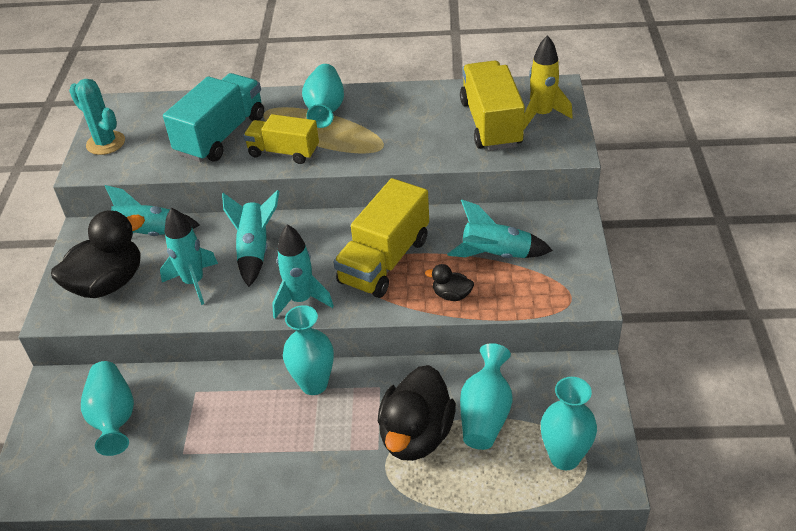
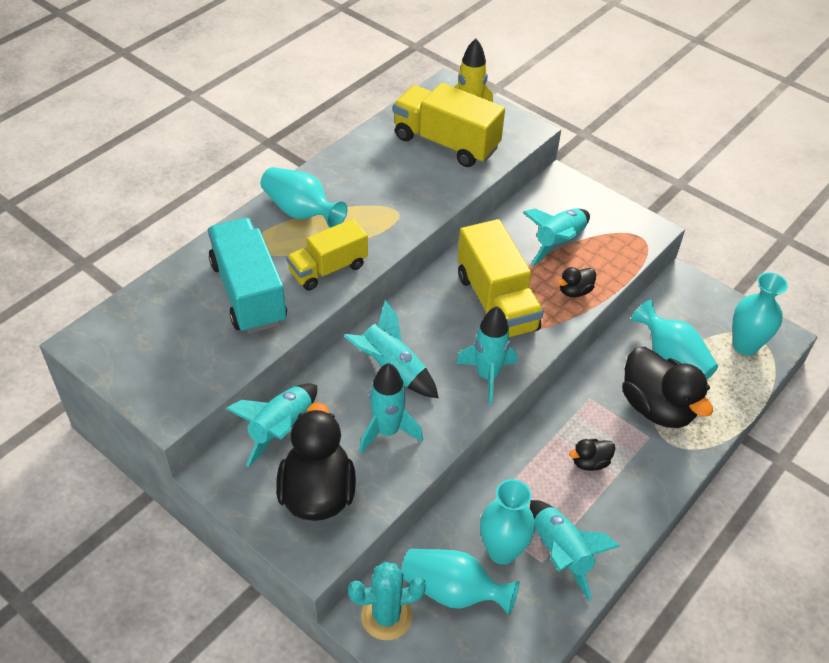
camera: 55 degrees left, 5 degrees up
turquoise cactus [69,79,125,155] -> turquoise cactus moved to [348,562,426,640]
turquoise vase [283,305,334,395] -> turquoise vase moved to [480,479,535,565]
none -> turquoise rocket [530,500,620,600]
none -> black duck [569,439,615,471]

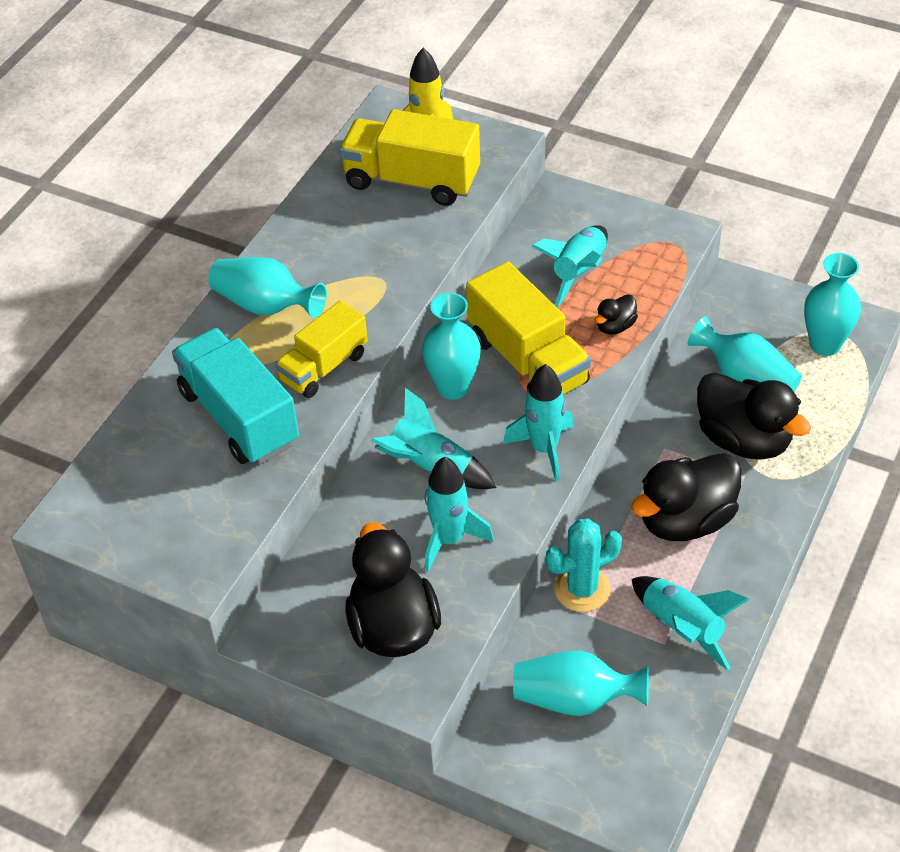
camera: 10 degrees left, 0 degrees up
turquoise rocket [226,384,317,467] -> none
turquoise cactus [348,562,426,640] -> turquoise cactus moved to [546,519,622,612]
turquoise vase [480,479,535,565] -> turquoise vase moved to [422,293,481,400]
black duck [569,439,615,471] -> black duck [631,453,742,541], size x2.17

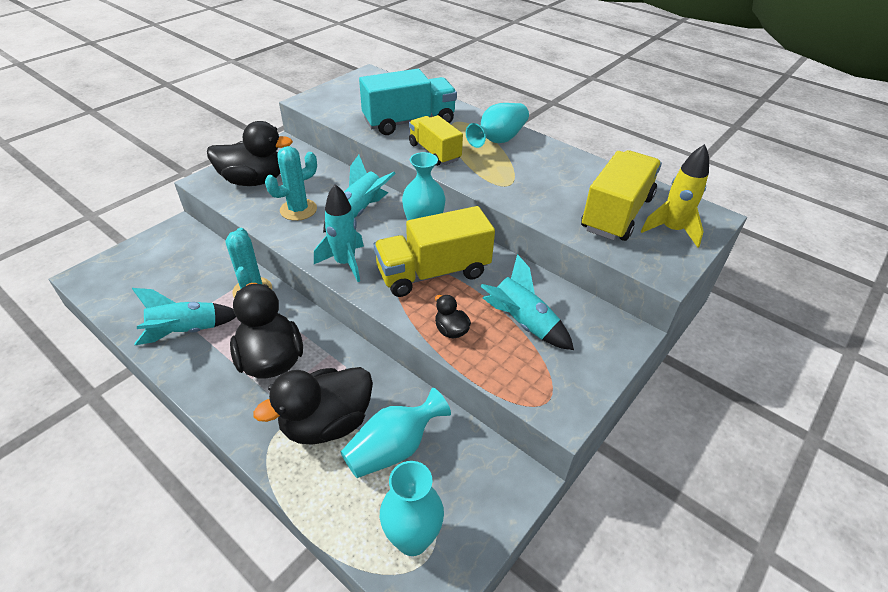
camera: 100 degrees right, 5 degrees down
turquoise rocket [425,457,494,572] -> turquoise cactus [265,146,317,221]
turquoise vase [513,651,649,716] -> none

